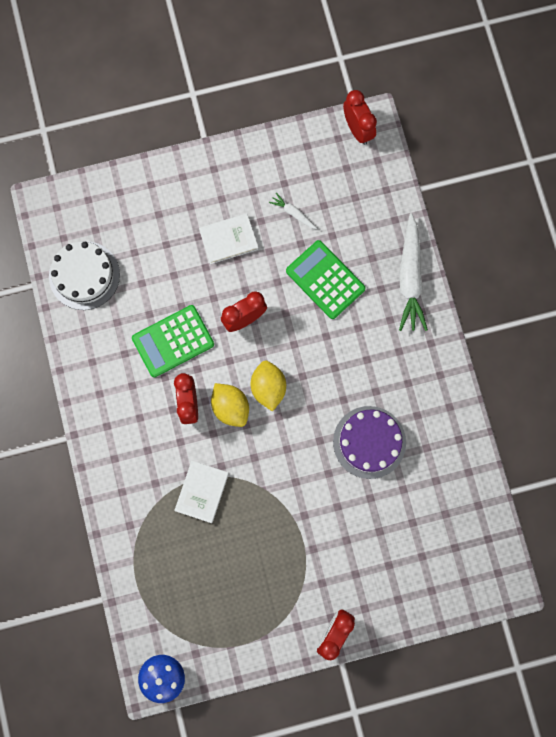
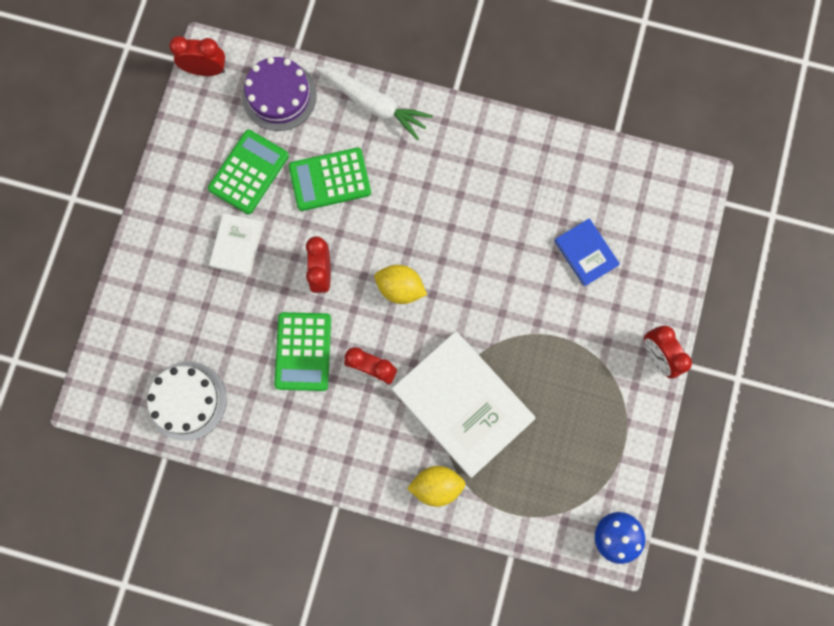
camera: 60 degrees left, 0 degrees up
white book [174,461,229,523] -> white book [392,331,536,478], size x2.05
yellow lemon [211,383,249,427] -> yellow lemon moved to [407,466,465,507]
white carrot [269,193,317,229] -> green calculator [208,130,289,214]
purple cake [333,406,406,479] -> purple cake moved to [242,57,317,131]
none -> blue book [554,218,620,286]

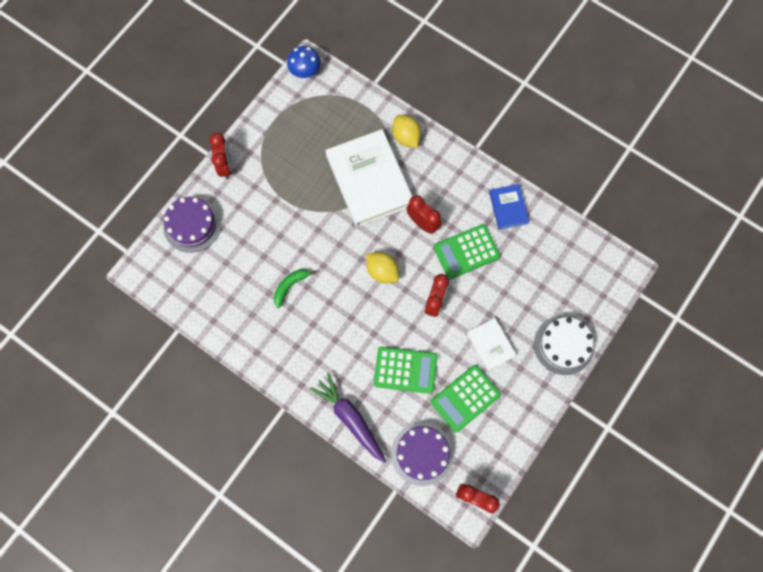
camera: 160 degrees left, 5 degrees down
white cake [147,362,227,441] -> white cake moved to [534,316,594,375]
white book [209,213,264,276] -> white book turned 60 degrees counterclockwise [467,318,516,371]
green calculator [274,312,331,391] -> green calculator turned 135 degrees counterclockwise [434,224,500,279]
white carrot [315,67,433,140] -> purple carrot [310,373,387,463]
yellow lemon [407,466,465,507] -> yellow lemon turned 45 degrees clockwise [392,115,421,148]
blue book [554,218,620,286] -> blue book moved to [489,184,529,229]
none -> purple cake [163,197,221,253]
none -> green banana [274,269,316,308]

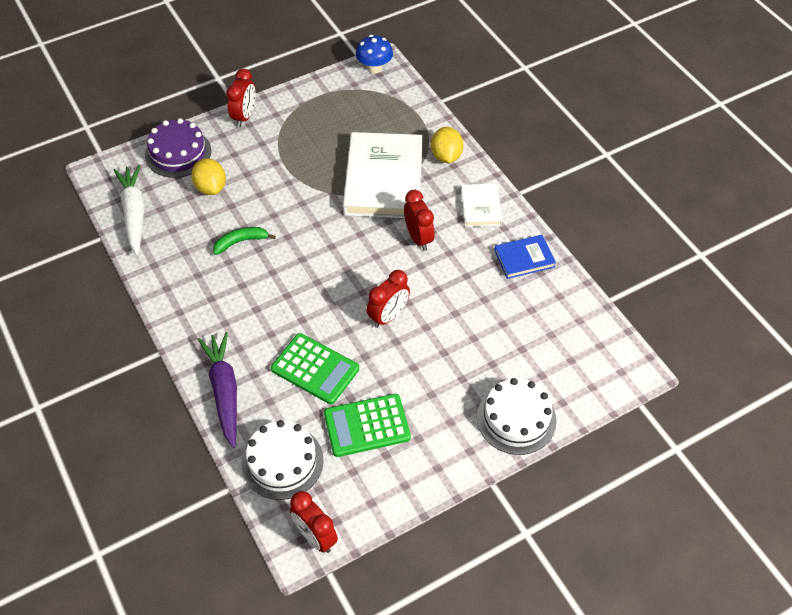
camera: 25 degrees right, 20 degrees down
yellow lemon [366,252,399,283] -> yellow lemon moved to [191,158,226,195]
purple cake [391,422,453,486] -> white cake [242,420,324,500]
green calculator [434,224,500,279] -> none
white book [467,318,516,371] -> white book moved to [461,184,502,227]
blue book [489,184,529,229] -> blue book turned 60 degrees clockwise [494,235,556,279]
none -> white carrot [114,165,144,255]

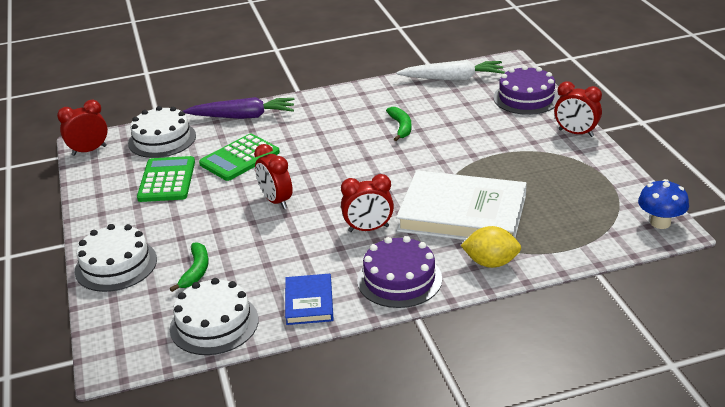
camera: 105 degrees right, 20 degrees down
yellow lemon [191,158,226,195] -> none
white book [461,184,502,227] -> purple cake [357,236,442,308]
none -> green banana [170,242,209,292]
none -> white cake [170,278,259,355]

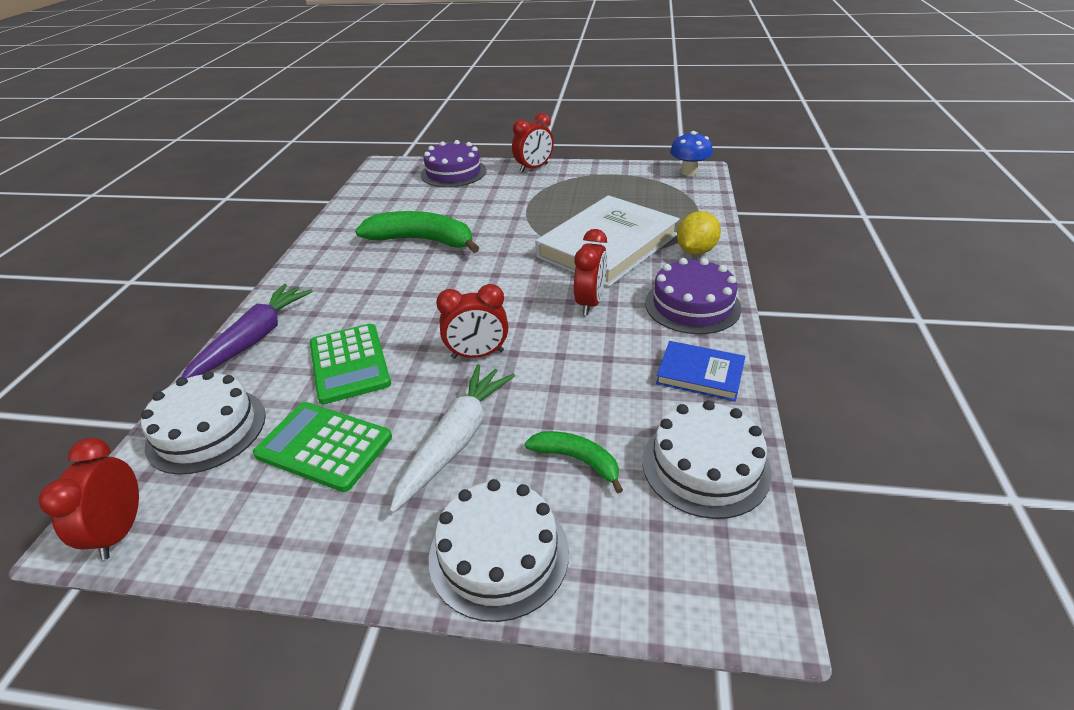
camera: 65 degrees left, 5 degrees up
green banana [386,107,412,141] -> green banana [355,211,479,253], size x1.86
white carrot [396,60,505,81] -> white carrot moved to [390,364,515,513]

